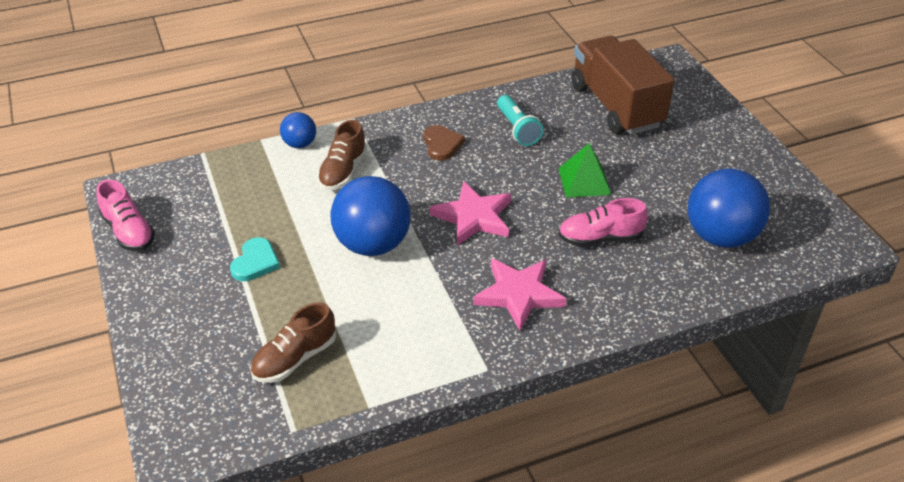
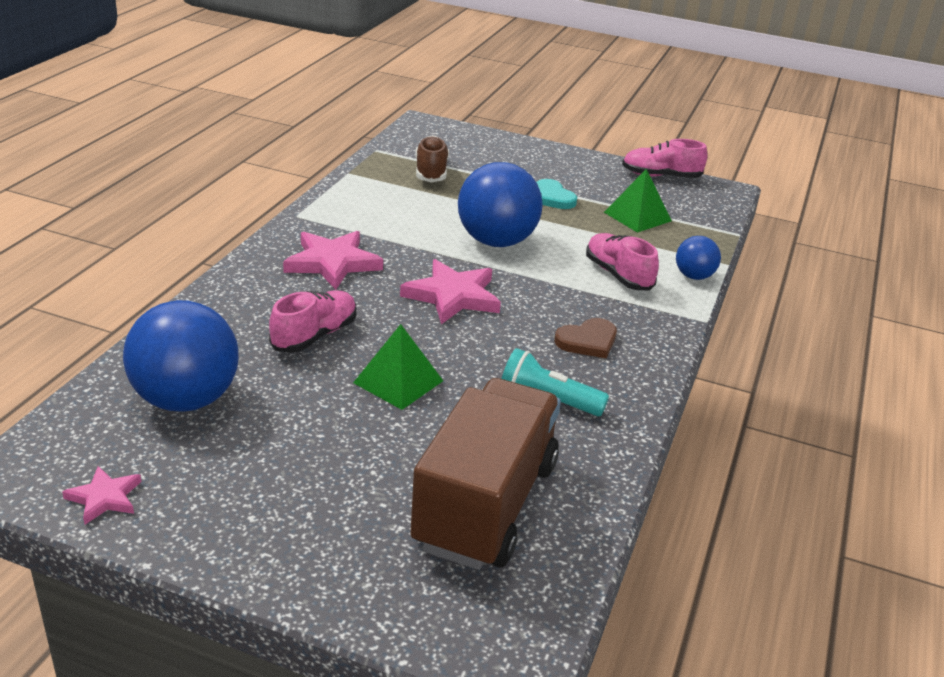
camera: 130 degrees right, 10 degrees down
brown shoe [317,120,367,190] -> pink shoe [586,233,659,290]
brown heart [423,125,465,161] -> brown heart turned 60 degrees counterclockwise [555,318,617,359]
brown truck [571,36,675,135] -> brown truck turned 90 degrees counterclockwise [410,378,561,570]
none -> pink star [62,466,141,525]
none -> green pyramid [604,169,672,233]

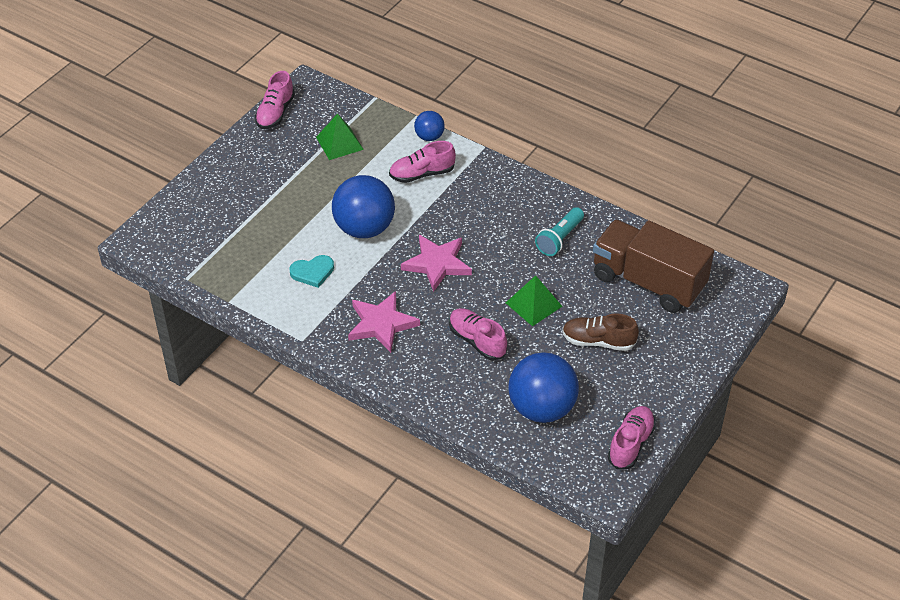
camera: 75 degrees left, 15 degrees up
pink star [62,466,141,525] -> pink shoe [608,406,656,469]
brown shoe [415,135,449,182] -> brown shoe moved to [562,313,639,351]
turquoise heart [536,179,577,209] -> turquoise heart moved to [289,255,334,288]
brown heart [555,318,617,359] -> none

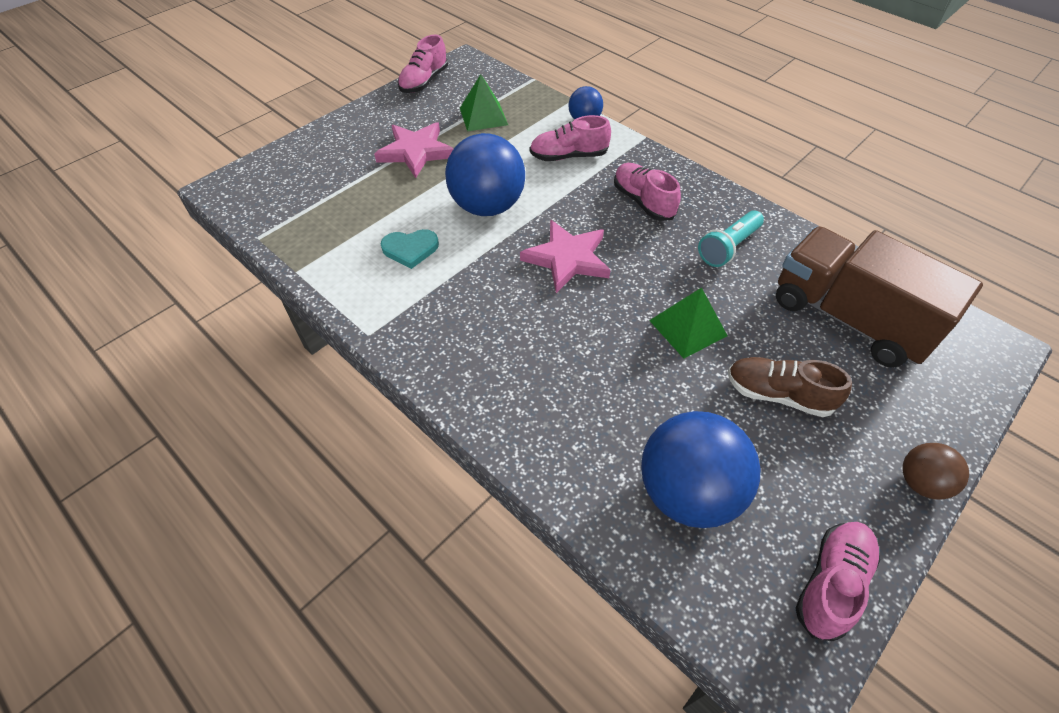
camera: 10 degrees right, 5 degrees up
pink star [348,291,420,353] -> pink star moved to [374,122,454,178]
pink shoe [449,308,507,361] -> pink shoe moved to [614,163,681,221]
none -> brown ball [902,443,969,500]

